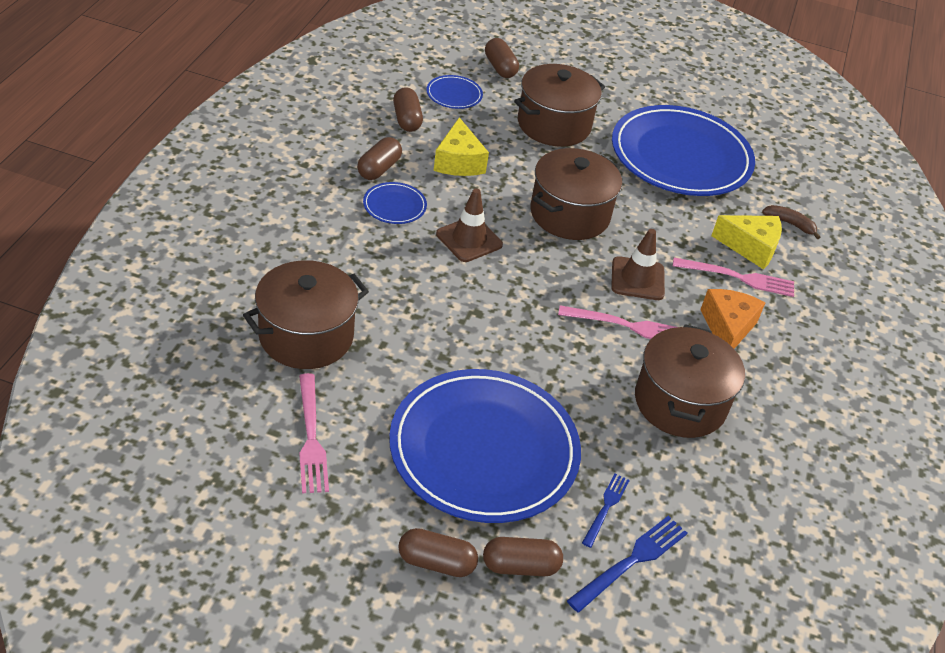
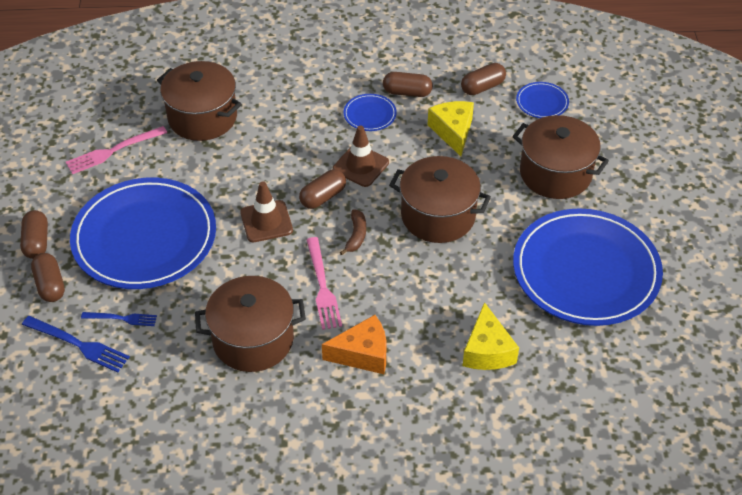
camera: 75 degrees right, 5 degrees up
yellow cheese [433,117,489,176] -> yellow cheese turned 105 degrees clockwise [428,101,474,156]
brown capsule [485,38,519,78] -> brown capsule moved to [299,169,346,209]
brown traffic cone [611,229,665,300] -> brown traffic cone moved to [240,181,293,242]
pink fork [673,258,794,297] -> none
brown banana [762,205,821,239] -> brown banana moved to [340,209,366,255]

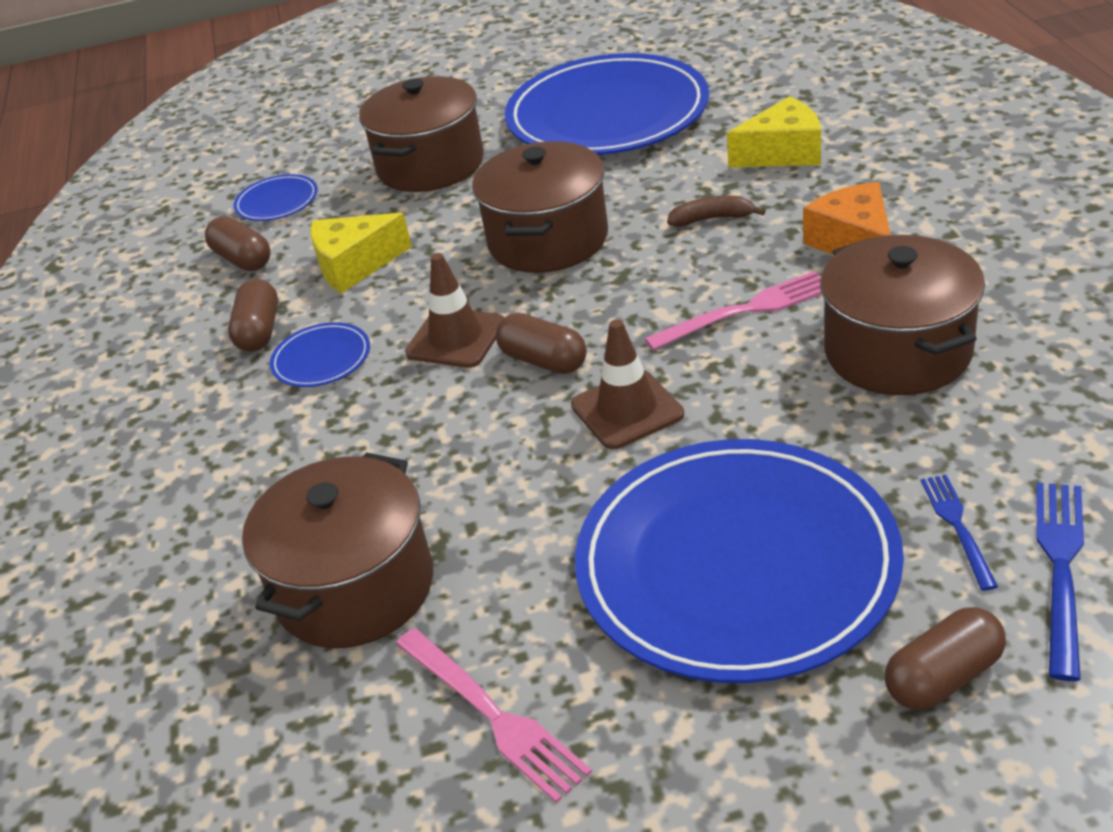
camera: 95 degrees left, 10 degrees down
brown capsule [20,210,48,259] -> none
brown banana [340,209,366,255] -> brown banana moved to [667,195,766,227]

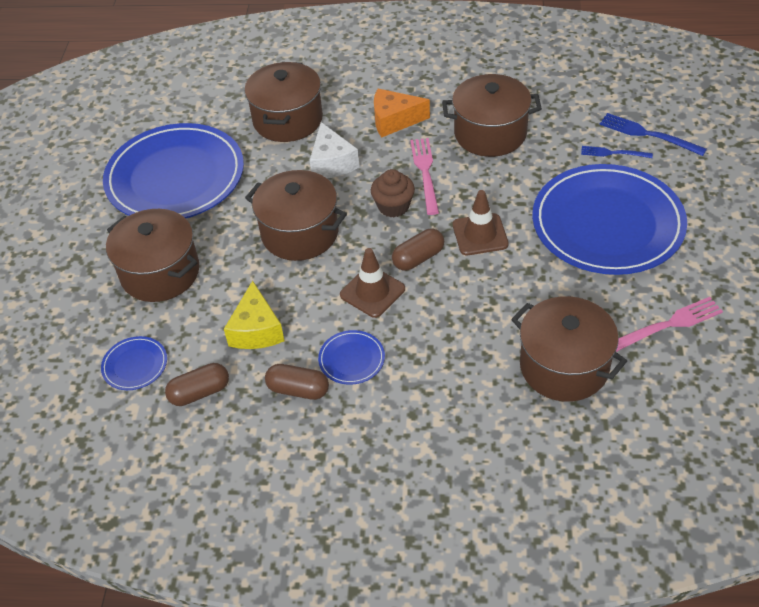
camera: 75 degrees left, 10 degrees up
brown banana [667,195,766,227] -> white cheese [310,122,359,178]
yellow cheese [727,96,821,167] -> brown pot [244,62,323,142]
brown capsule [885,607,1006,710] -> none
none -> brown cupcake [371,169,415,217]

